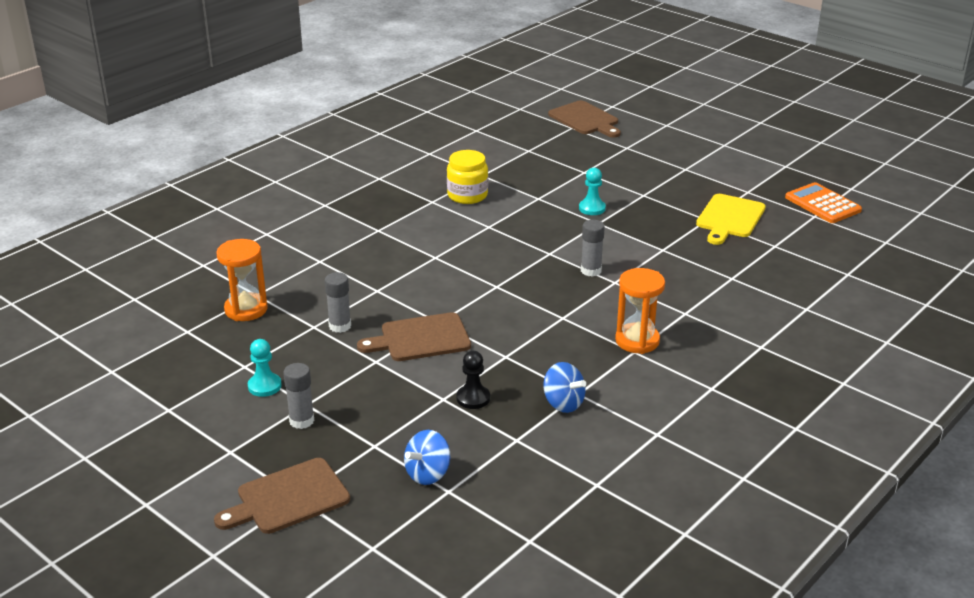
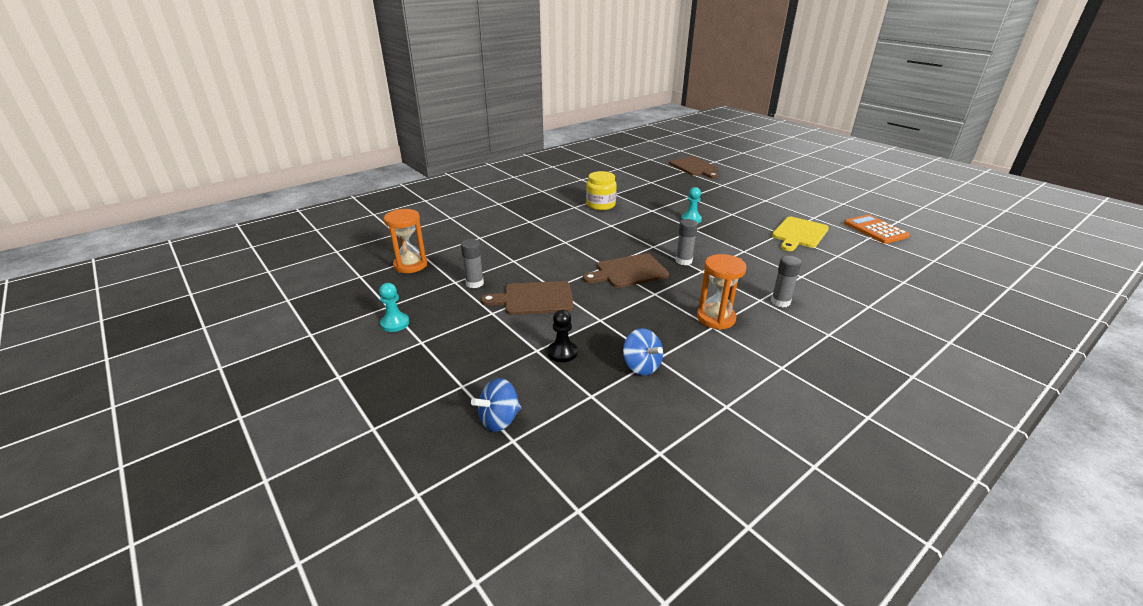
camera: 10 degrees right, 0 degrees up
brown cutting board [214,458,350,534] -> brown cutting board moved to [583,253,669,288]
grey glue stick [283,363,314,429] -> grey glue stick moved to [771,256,802,307]

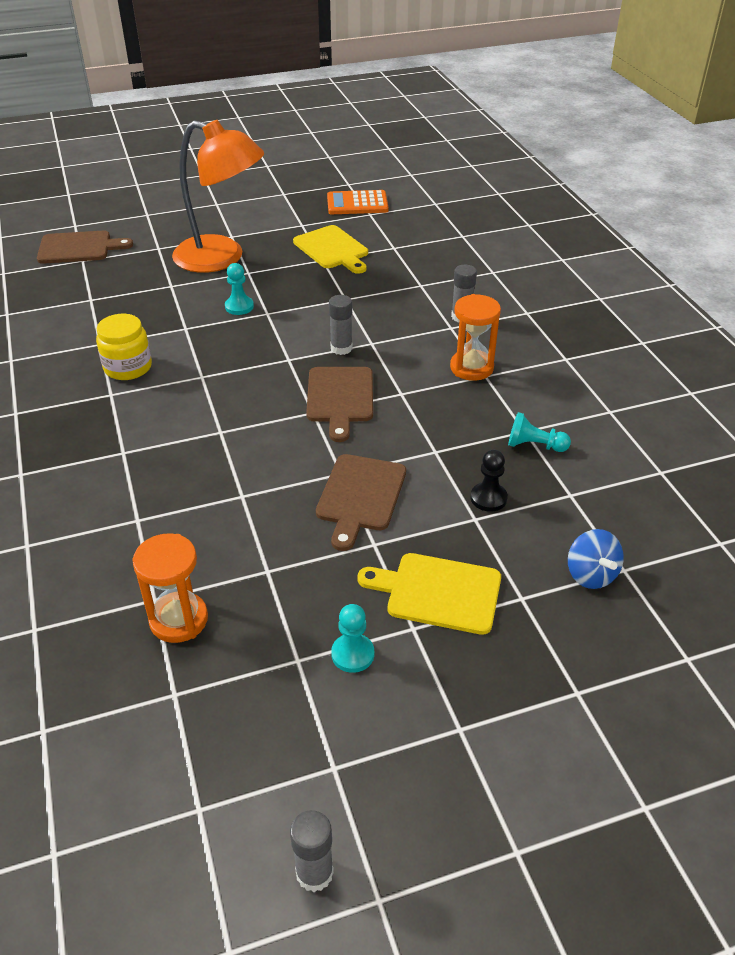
camera: 70 degrees left, 10 degrees up
grey glue stick [461,239,484,288] -> grey glue stick moved to [290,810,334,892]
blue spinning top [623,328,663,375] -> turquoise pawn [508,412,571,452]
none -> orange lamp [172,120,264,273]
none -> yellow cutting board [357,553,501,635]

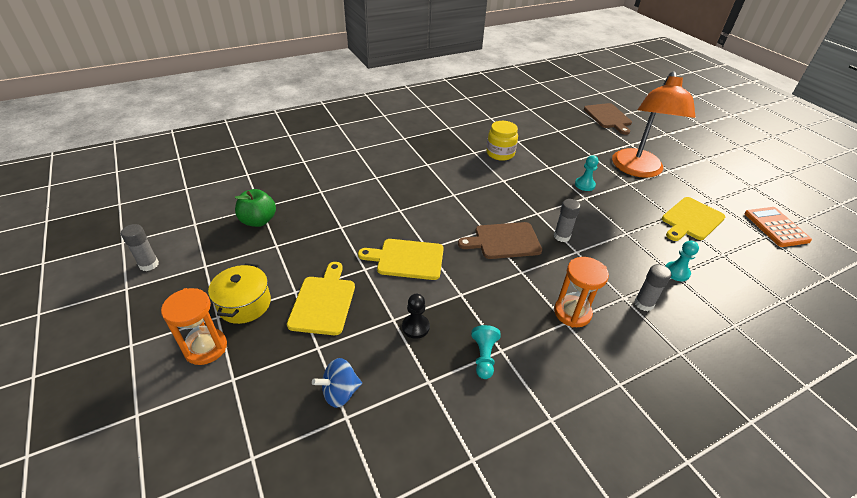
camera: 80 degrees right, 0 degrees up
orange hourglass [132,533,208,643] -> orange hourglass moved to [161,288,227,365]
brown cutting board [316,454,406,551] -> yellow cutting board [358,239,444,280]
turquoise pawn [331,604,374,673] -> turquoise pawn moved to [666,241,699,281]
none -> yellow pot [208,263,271,324]
none -> green apple [235,189,276,227]

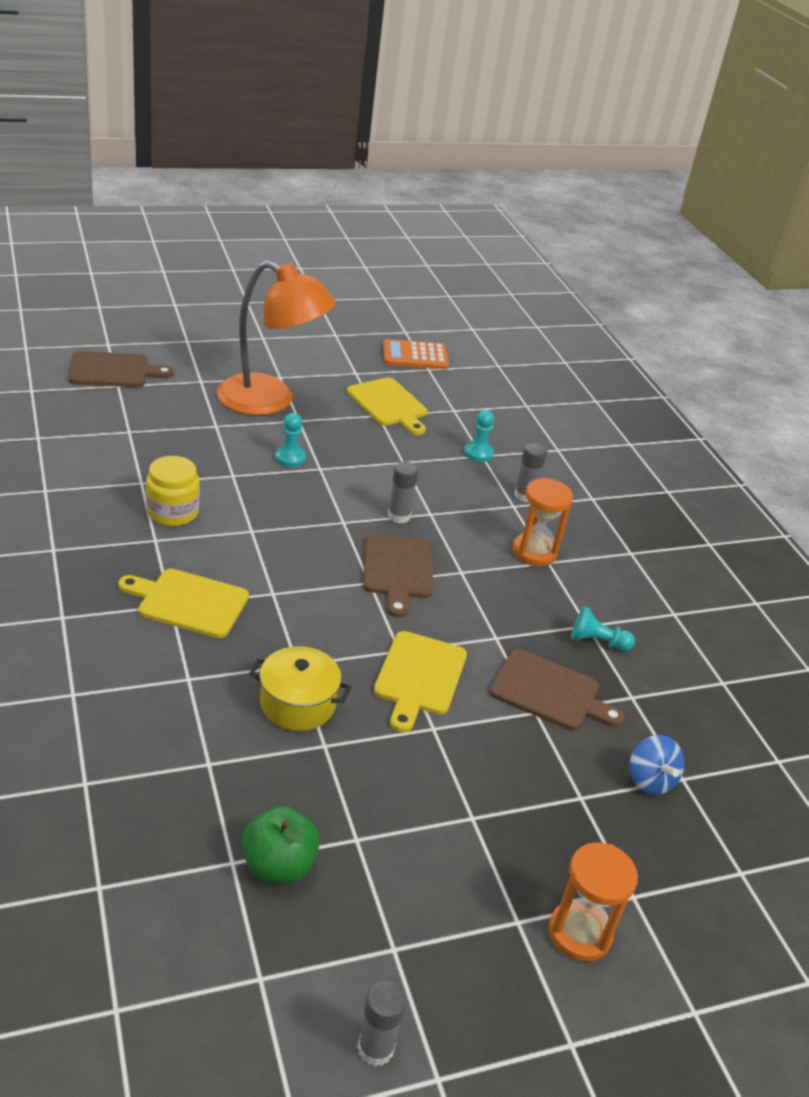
camera: 85 degrees left, 5 degrees down
yellow pot [208,263,271,324] -> yellow pot moved to [249,646,351,731]
yellow cutting board [287,262,355,335] -> yellow cutting board moved to [118,569,249,638]
black pawn [402,294,430,339] -> brown cutting board [489,649,625,731]

